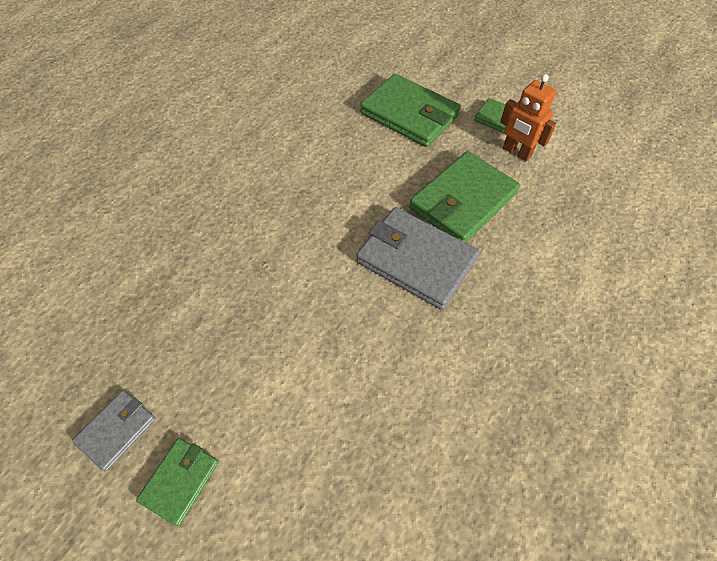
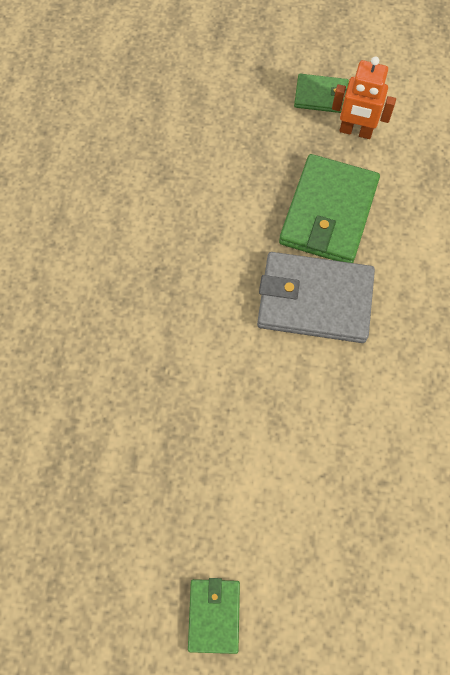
camera: 25 degrees left, 10 degrees up
grey wallet [72,390,156,472] -> none
green wallet [360,74,461,147] -> none

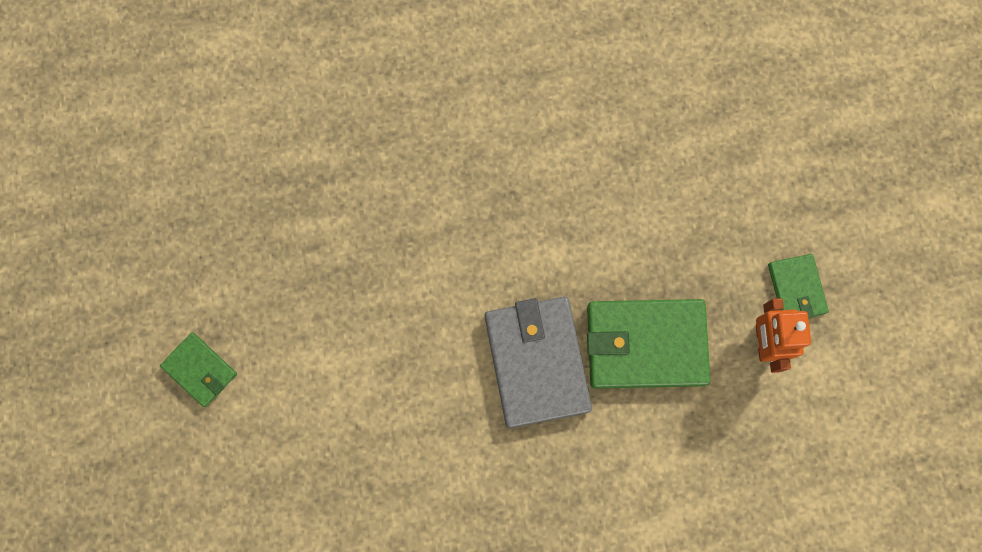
camera: 70 degrees right, 10 degrees up
green wallet [188,578,240,654] -> green wallet turned 60 degrees clockwise [160,333,237,407]

